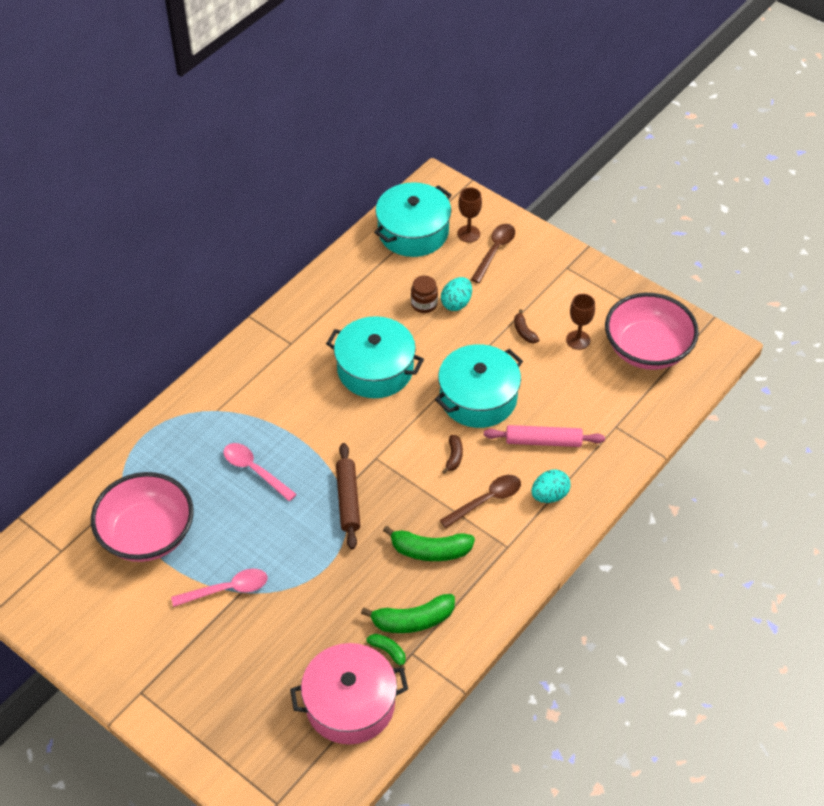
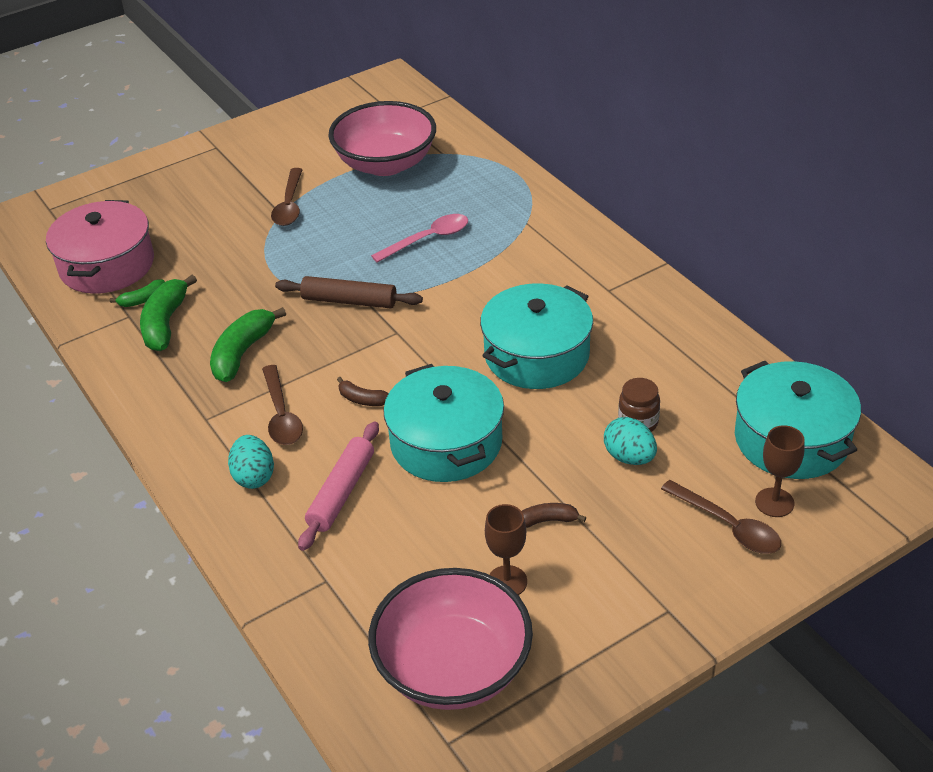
camera: 110 degrees right, 10 degrees down
pink spoon [171,569,267,607] -> brown spoon [271,168,303,226]

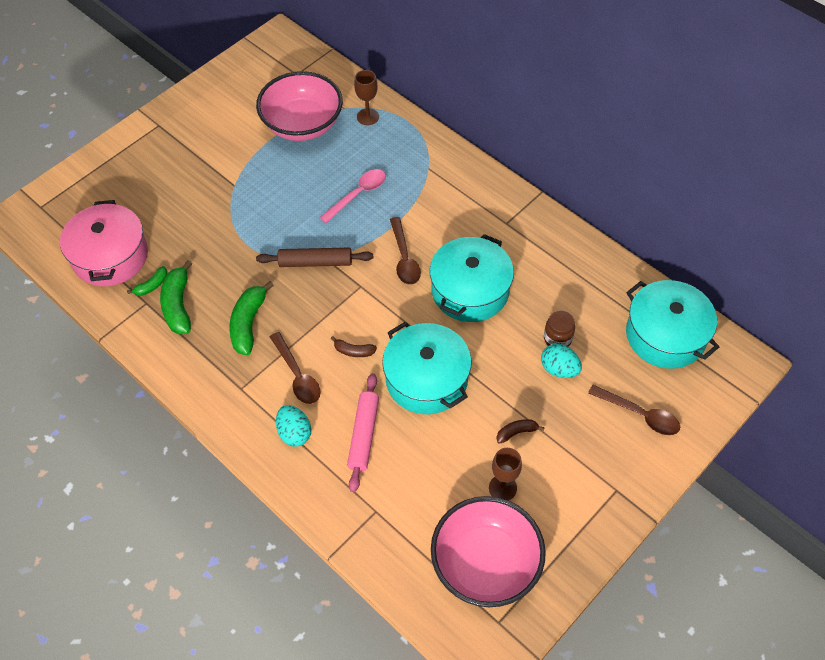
camera: 15 degrees left, 15 degrees up
brown spoon [271,168,303,226] -> brown spoon moved to [390,217,421,285]
brown goblet [755,425,804,517] -> brown goblet moved to [354,70,379,125]

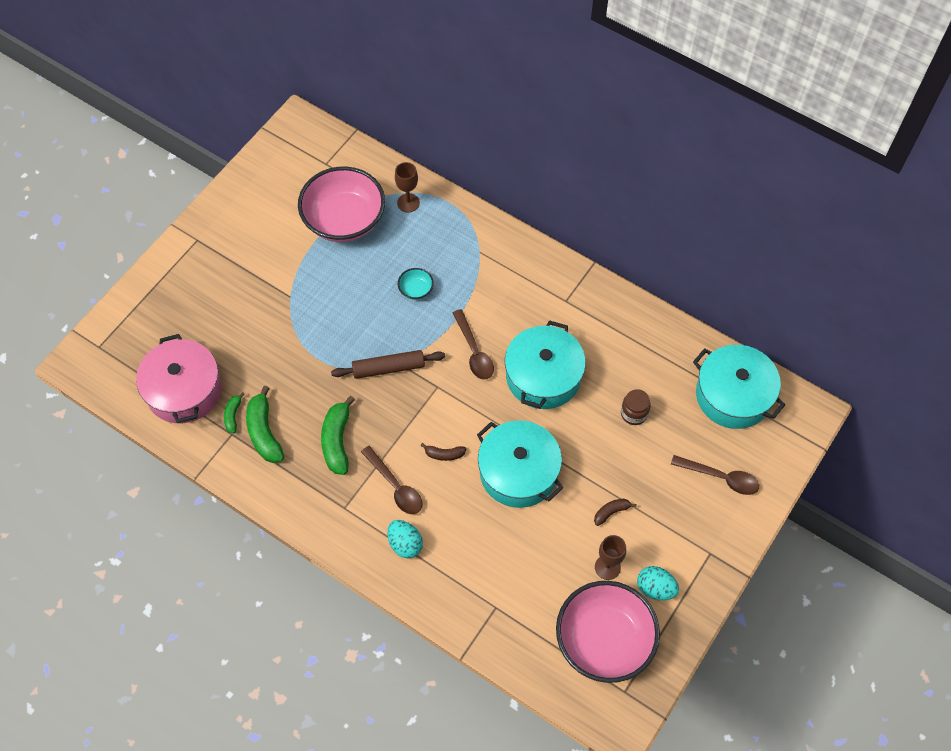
camera: 10 degrees left, 5 degrees up
green banana [127,266,167,296] -> green banana turned 150 degrees clockwise [224,392,245,433]
pink spoon [319,169,386,223] -> turquoise bowl [398,268,434,300]
pink rolling pin [347,373,379,492] -> none
turquoise egg [541,344,582,378] -> turquoise egg moved to [637,566,679,600]

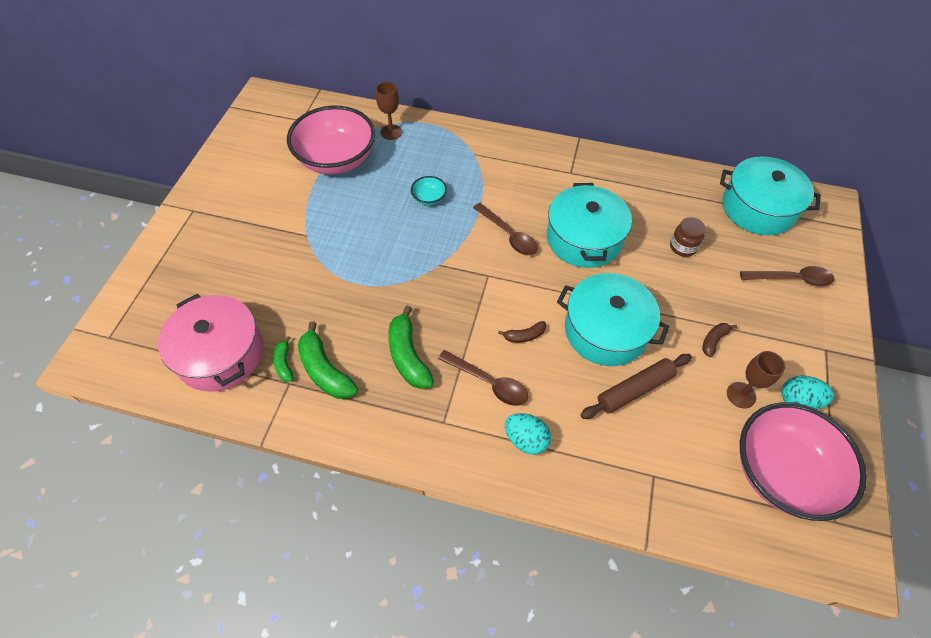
camera: 20 degrees left, 5 degrees down
brown rolling pin [331,350,445,379] -> brown rolling pin moved to [581,354,692,419]

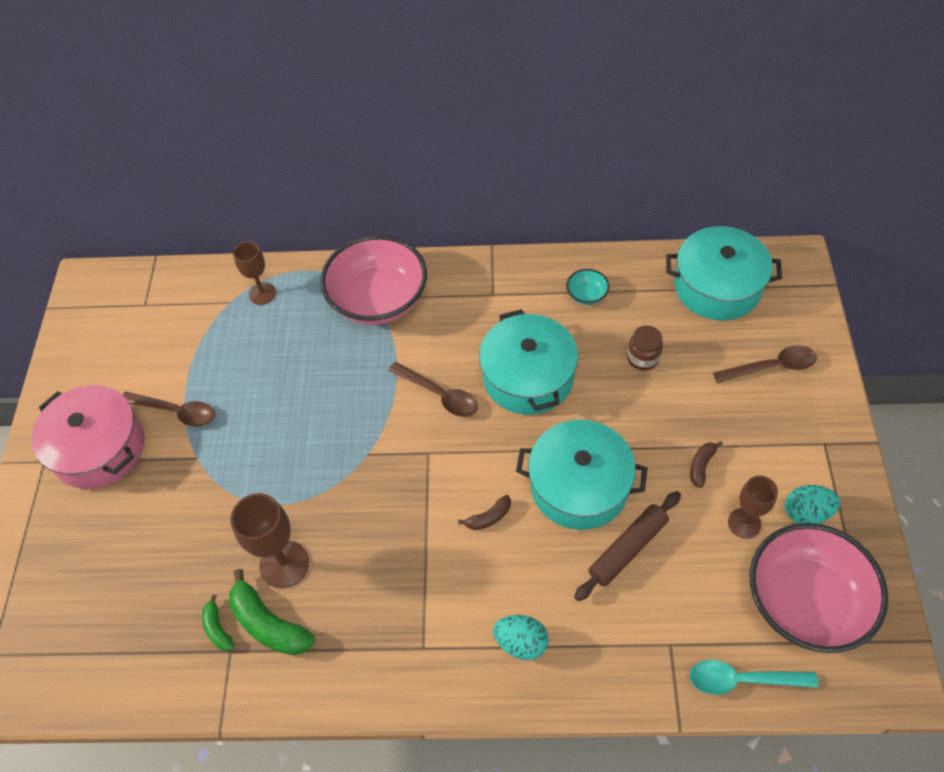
camera: 10 degrees left, 0 degrees up
pink pot [158,294,263,392] -> pink pot moved to [31,385,144,489]
pink bowl [287,106,375,174] -> pink bowl moved to [320,235,427,325]
green banana [388,305,434,389] -> none
turquoise bowl [411,176,447,205] -> turquoise bowl moved to [566,269,609,305]
brown spoon [438,350,528,406] -> brown spoon moved to [123,392,215,427]
none -> brown goblet [230,493,309,588]
none -> turquoise spoon [689,660,818,695]

